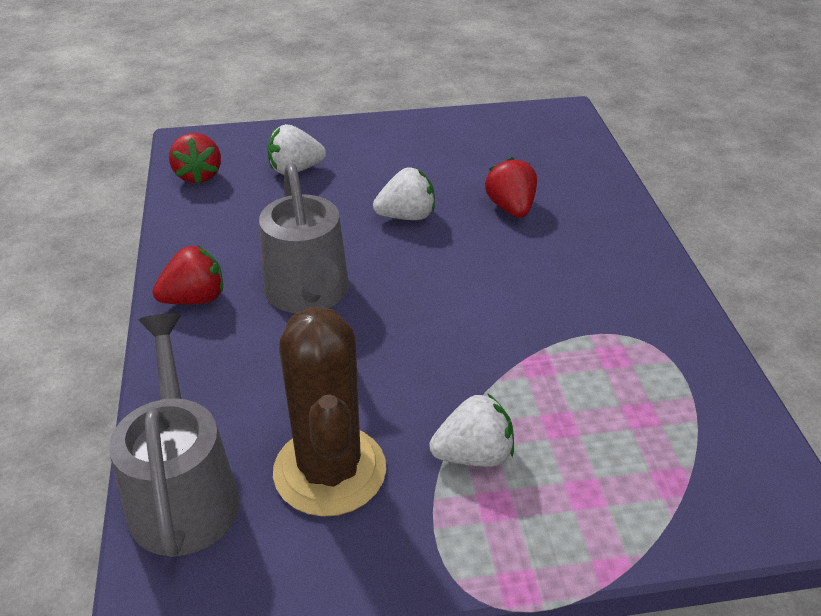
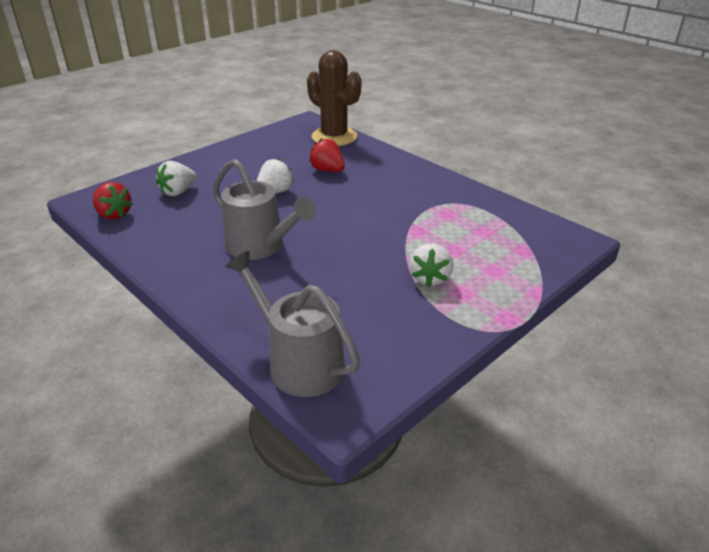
camera: 35 degrees left, 5 degrees down
red strawberry [152,246,223,305] -> none
brown cactus [273,307,386,517] -> brown cactus moved to [307,50,361,146]
white strawberry [429,393,514,467] -> white strawberry turned 150 degrees clockwise [409,243,453,287]

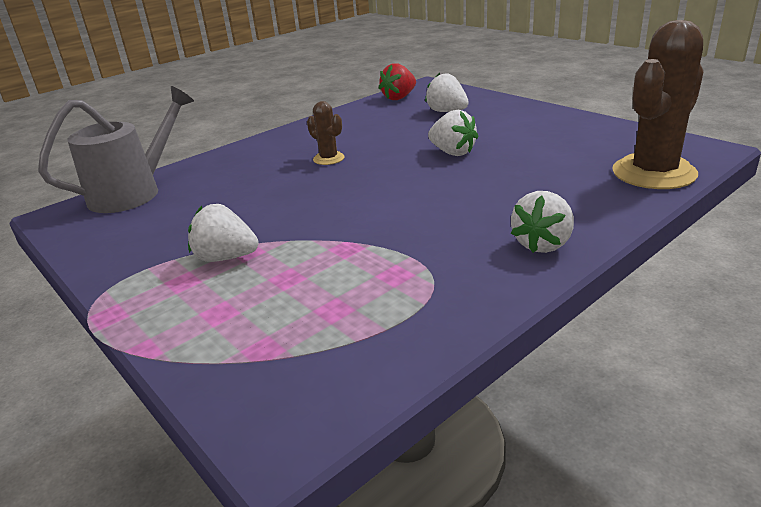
camera: 95 degrees right, 5 degrees down
grey watering can [213,159,316,260] -> brown cactus [307,101,345,165]
red strawberry [309,138,345,172] -> none
none -> white strawberry [511,191,574,253]

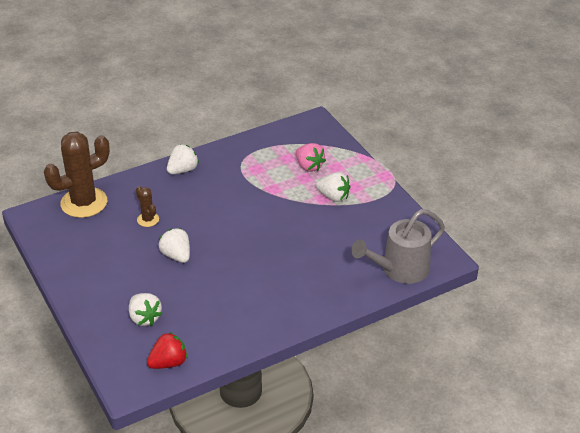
camera: 170 degrees left, 10 degrees up
brown cactus [307,101,345,165] -> brown cactus moved to [136,186,159,227]
none -> pink strawberry [296,143,326,172]

